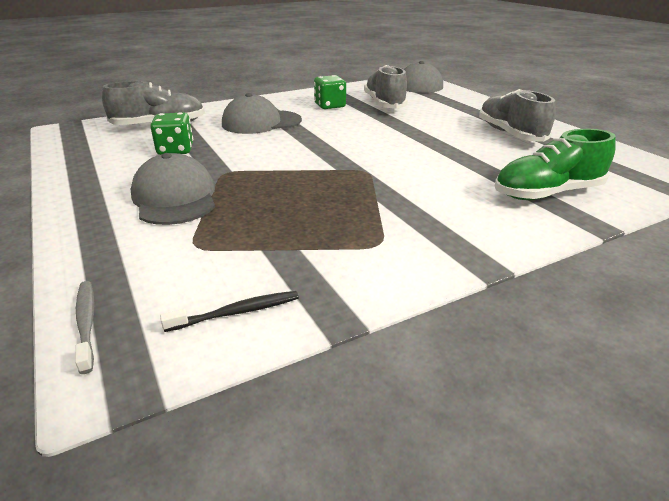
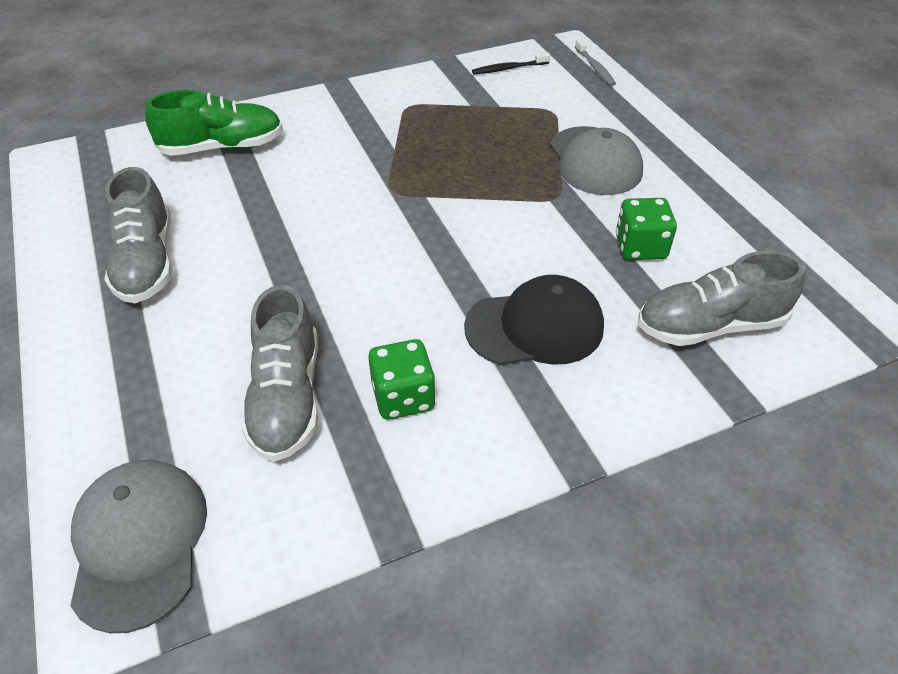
camera: 175 degrees left, 15 degrees up
grey cap [222,93,302,134] -> black cap [464,275,604,365]

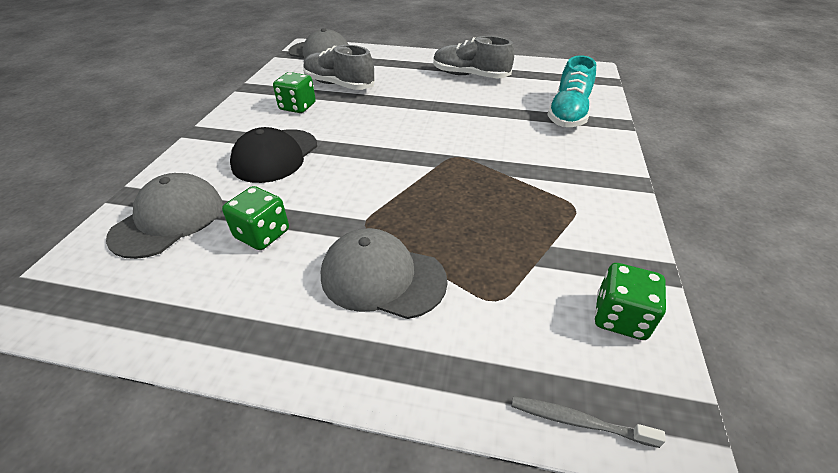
camera: 125 degrees right, 5 degrees down
green shoe [145,90,283,156] -> turquoise shoe [547,55,596,127]
black toothbrush [472,52,550,74] -> green dice [595,263,666,340]
grey shoe [638,250,806,346] -> grey cap [106,173,223,259]

